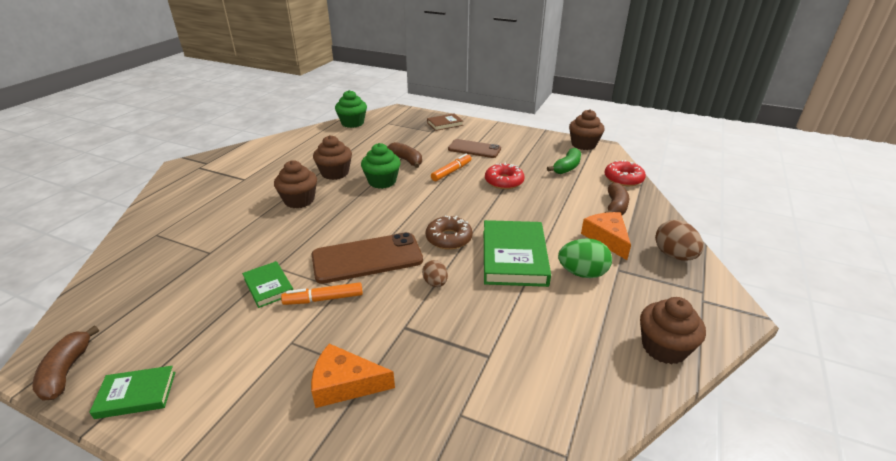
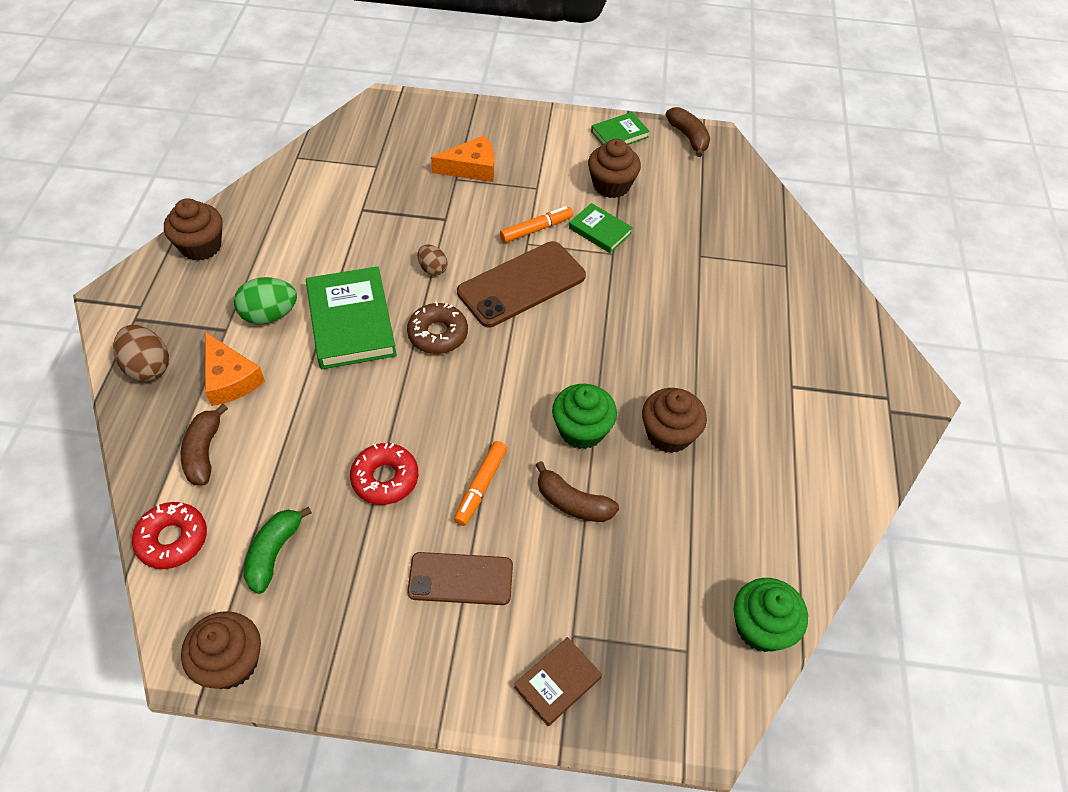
camera: 160 degrees right, 20 degrees up
brown cupcake [274,160,317,208] -> brown cupcake moved to [588,139,641,198]

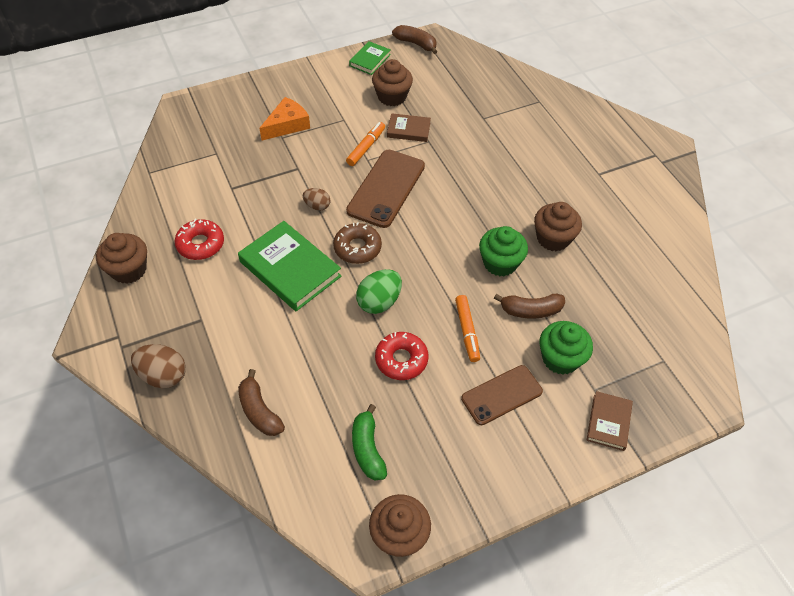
camera: 30 degrees left, 0 degrees up
red donut [132,502,207,569] -> red donut moved to [174,219,224,260]
orange cheese [205,332,265,406] -> none
green egg [234,277,297,324] -> green egg moved to [356,269,402,314]
green book [569,203,633,253] -> brown book [387,113,431,142]
green cupcake [734,578,808,652] -> green cupcake moved to [540,321,593,375]

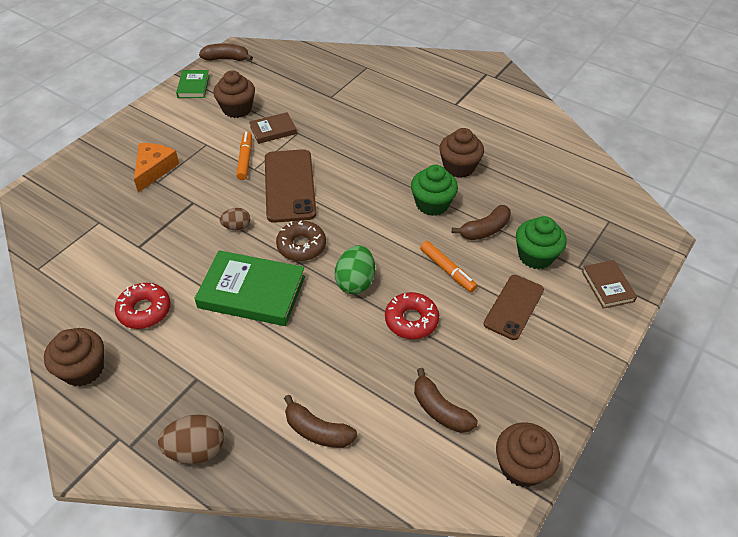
camera: 30 degrees left, 5 degrees down
green banana [352,404,387,480] -> brown banana [414,368,477,433]

